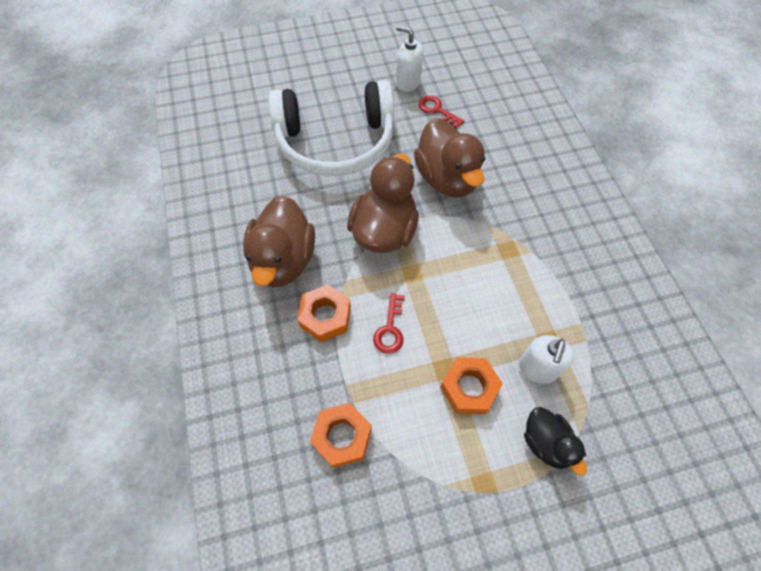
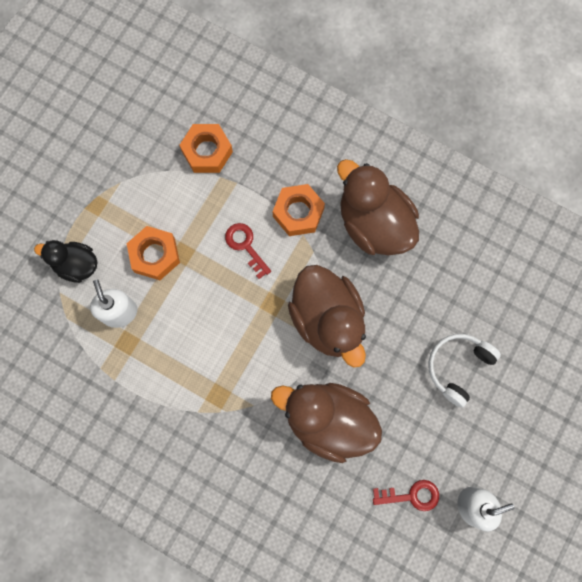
camera: 135 degrees right, 15 degrees up
white headphones [269,80,394,176] -> white headphones [428,334,501,408], size x0.47

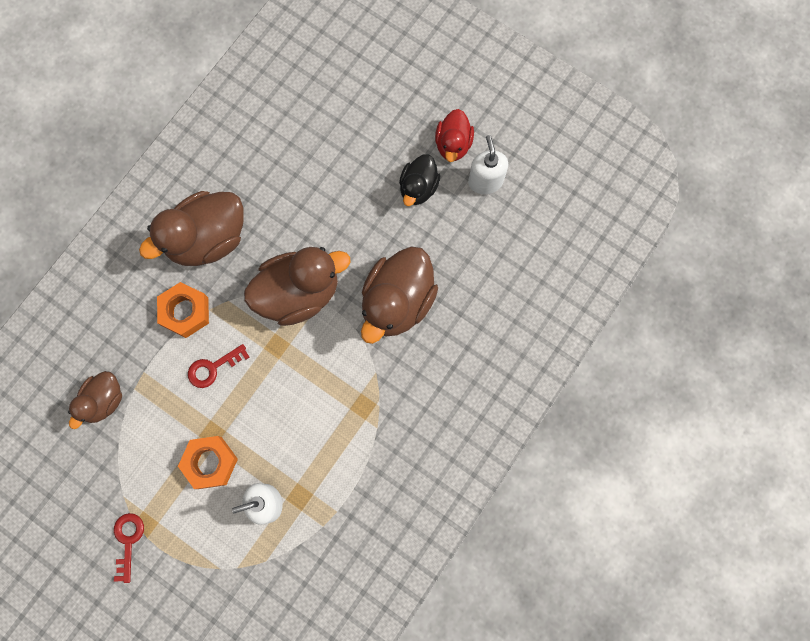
camera: 85 degrees left, 0 degrees up
black duck [34,240,97,283] -> black duck moved to [399,154,440,206]
orange nut [180,124,233,173] -> brown duck [68,371,122,429]
red key [373,480,439,511] -> red key moved to [114,513,144,583]
white headphones [428,334,501,408] -> none
none -> red duck [435,109,474,162]

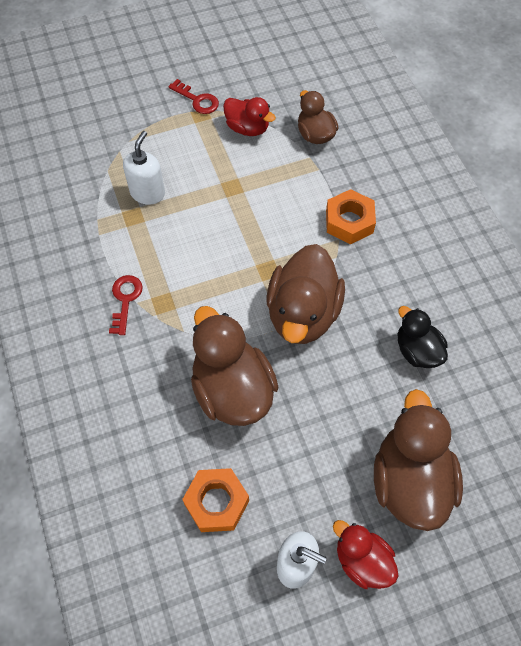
camera: 125 degrees right, 15 degrees down
brown duck [139,191,244,266] -> brown duck moved to [374,389,463,531]
orange nut [178,436,238,489] -> orange nut moved to [182,468,249,532]
red key [188,344,249,388] -> red key moved to [109,275,143,335]
black duck [399,154,440,206] -> black duck moved to [398,306,448,368]
none -> red duck [223,97,276,136]

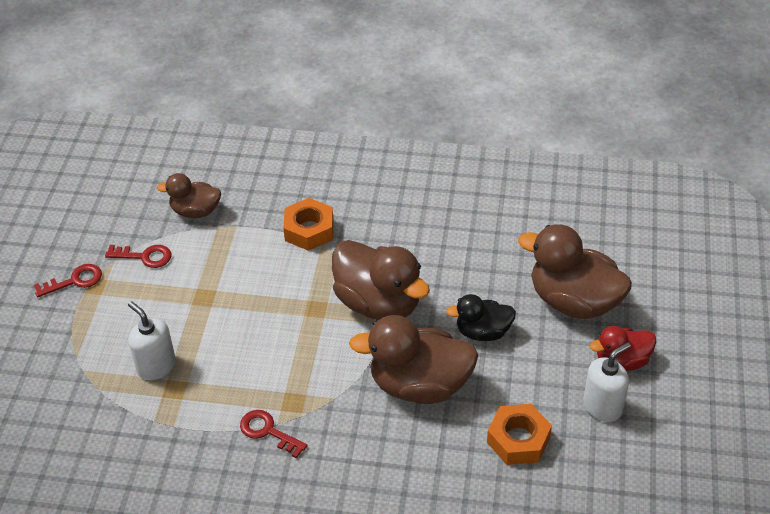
camera: 60 degrees left, 15 degrees down
red duck [223,97,276,136] -> red key [105,245,171,268]
black duck [398,306,448,368] -> black duck moved to [446,294,516,341]

